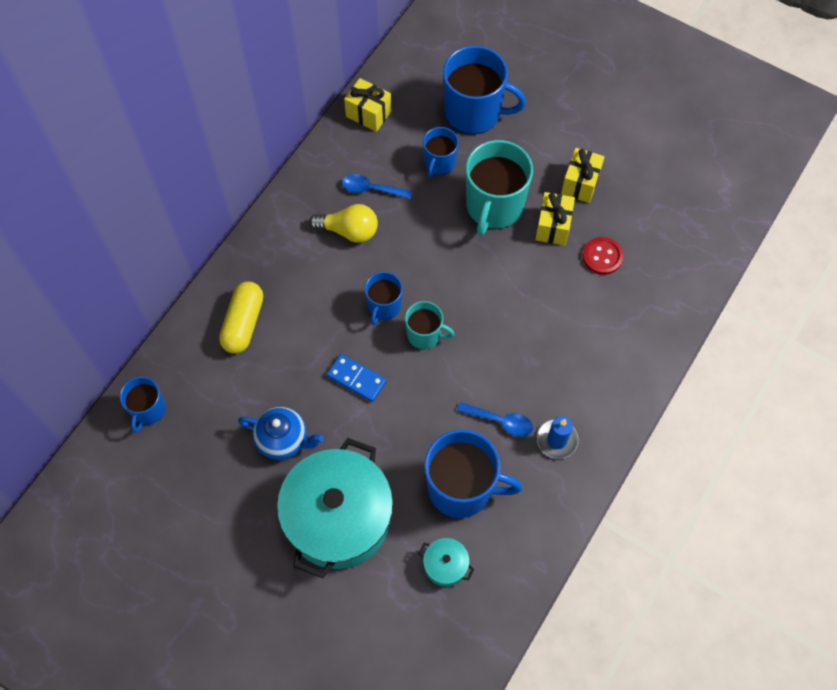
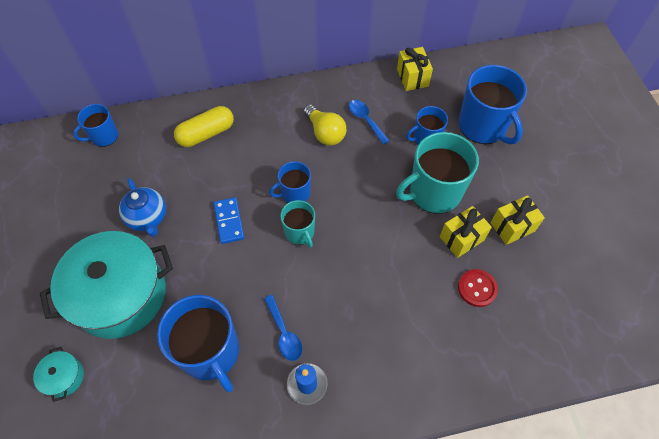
camera: 45 degrees right, 5 degrees down
turquoise pot [418,538,475,587] -> turquoise pot moved to [33,347,84,402]

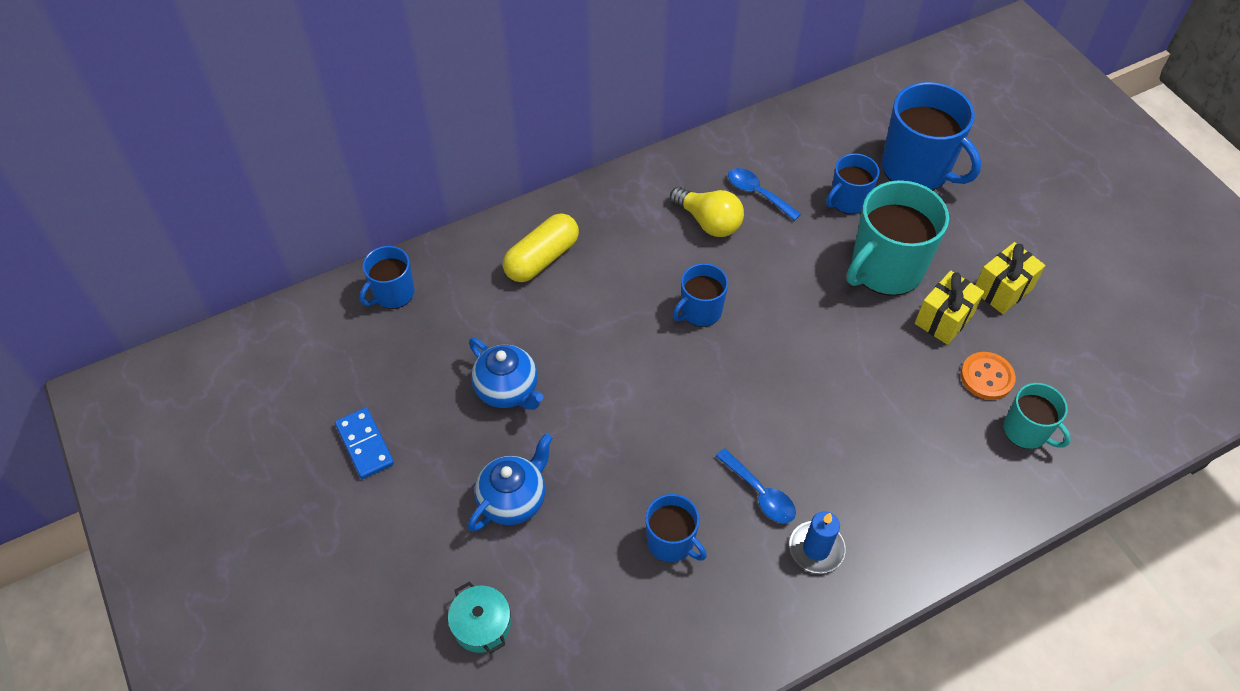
camera: 15 degrees left, 5 degrees down
turquoise pot [40,231,173,339] -> blue teapot [468,433,553,532]
blue mug [157,295,239,392] -> blue mug [645,494,707,563], size x0.55
blue domino [213,197,244,244] -> blue domino moved to [335,408,394,479]
turquoise mug [280,200,315,248] -> turquoise mug moved to [1003,383,1071,449]
yellow gift [397,47,433,91] -> none
red button [458,269,498,307] -> orange button [960,352,1016,400]

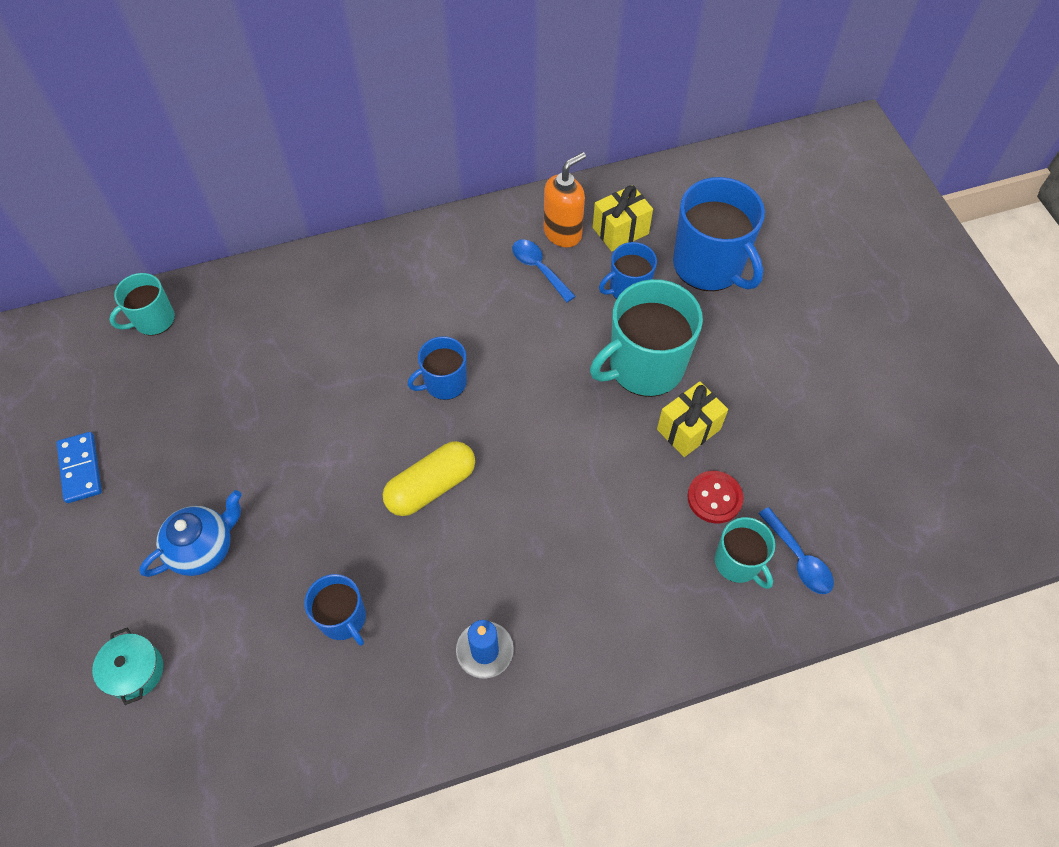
camera: 10 degrees right, 5 degrees up
blue mug [360,246,415,309] -> turquoise mug [109,273,175,335]
blue teapot [469,338,544,410] -> none
yellow capsule [503,213,579,282] -> yellow capsule moved to [383,441,475,516]
yellow light bulb [670,187,744,237] -> none
blue spoon [716,448,796,523] -> blue spoon moved to [758,507,834,594]
orange button [960,352,1016,400] -> red button [687,471,744,523]
yellow gift [975,242,1046,314] -> yellow gift moved to [593,185,653,251]
none -> orange soap dispenser [544,152,586,248]

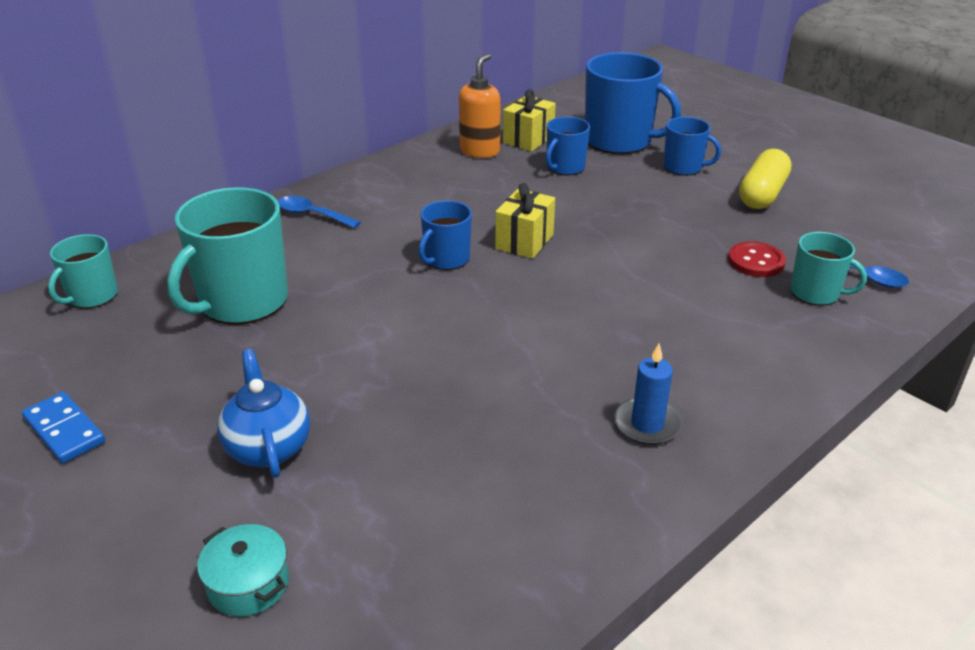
camera: 25 degrees left, 25 degrees down
blue teapot [139,490,241,577] -> blue teapot turned 45 degrees counterclockwise [218,349,310,478]
blue mug [305,574,366,646] -> blue mug moved to [664,117,721,176]
yellow capsule [383,441,475,516] -> yellow capsule moved to [739,149,792,209]
blue spoon [512,239,576,302] -> blue spoon moved to [278,196,361,228]
turquoise mug [590,279,703,397] -> turquoise mug moved to [167,187,288,325]
yellow gift [657,381,728,457] -> yellow gift moved to [495,183,555,259]

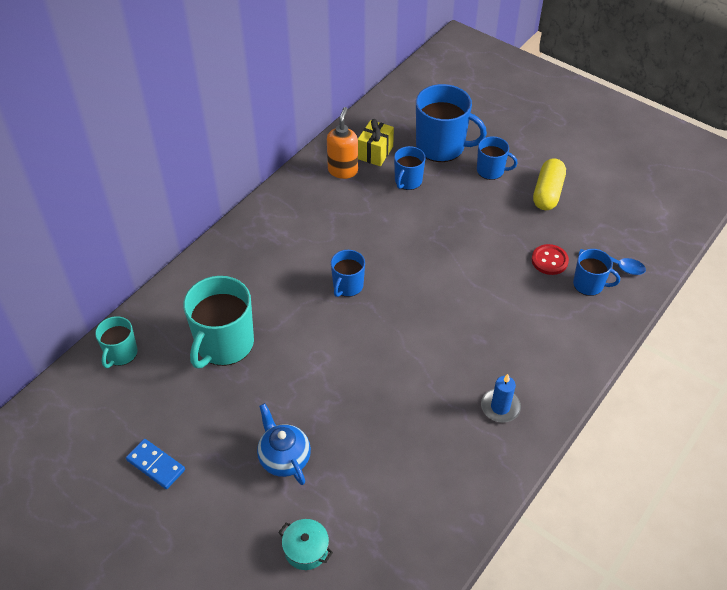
camera: 10 degrees left, 15 degrees up
blue spoon [278,196,361,228] -> none
yellow gift [495,183,555,259] -> none
turquoise mug [791,232,867,306] -> blue mug [573,249,620,296]

